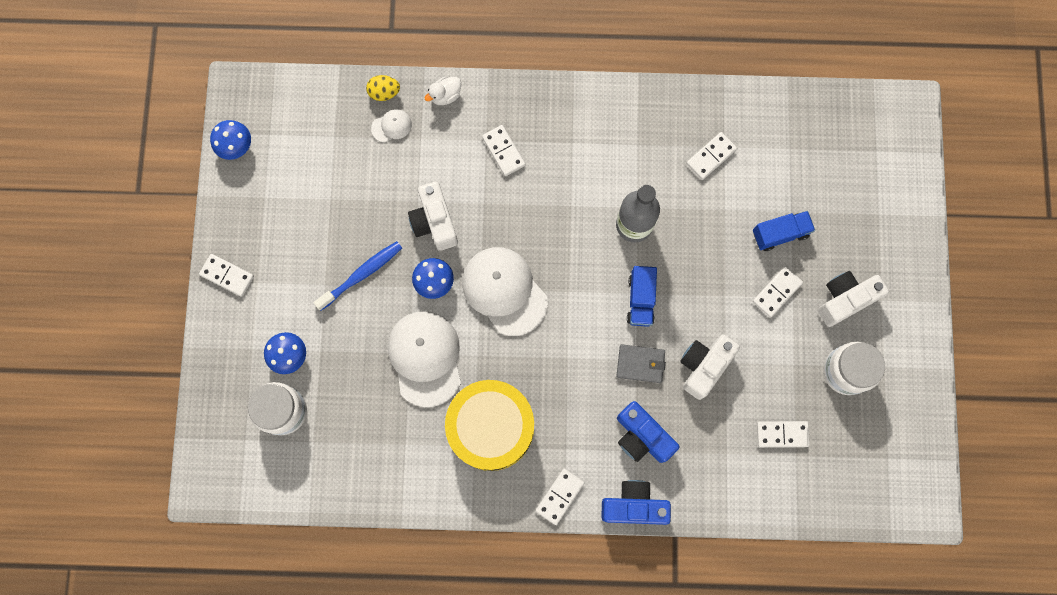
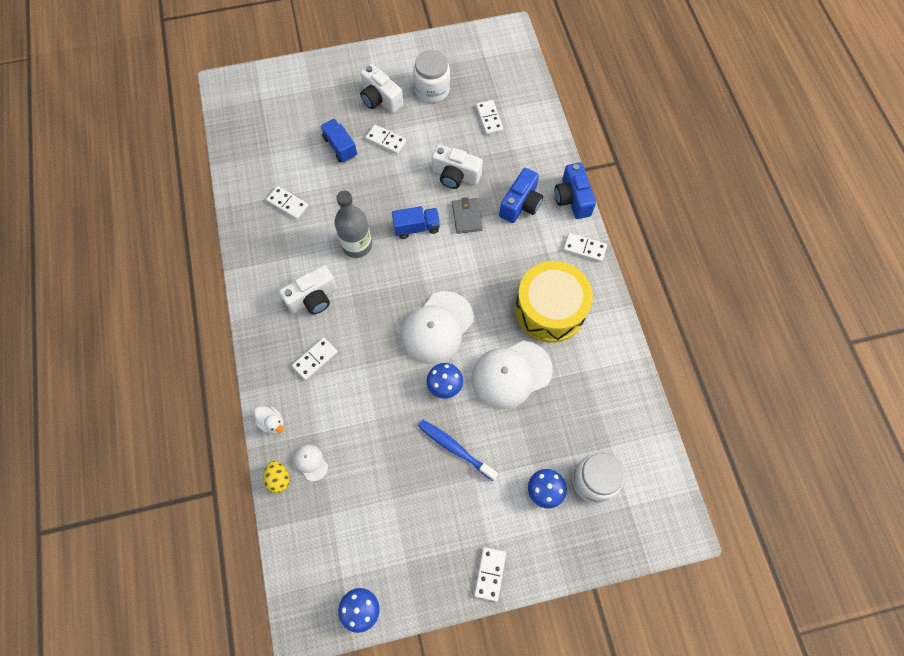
camera: 105 degrees left, 10 degrees down
white camera [408,181,458,251] -> white camera moved to [279,265,337,315]

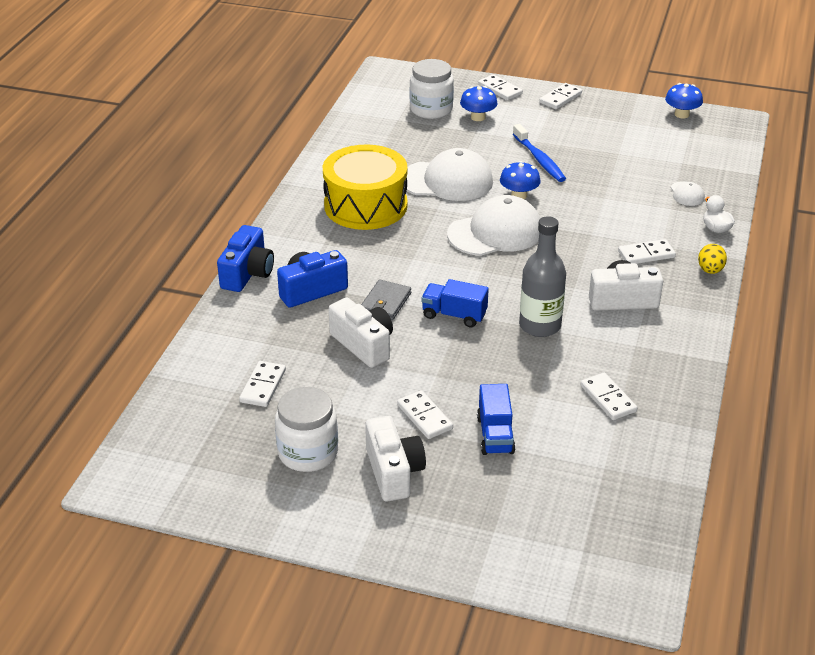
camera: 150 degrees left, 30 degrees down
yellow egg [264,461,289,493] -> yellow egg moved to [698,244,727,274]
white domino [563,233,607,262] -> white domino moved to [478,74,523,101]

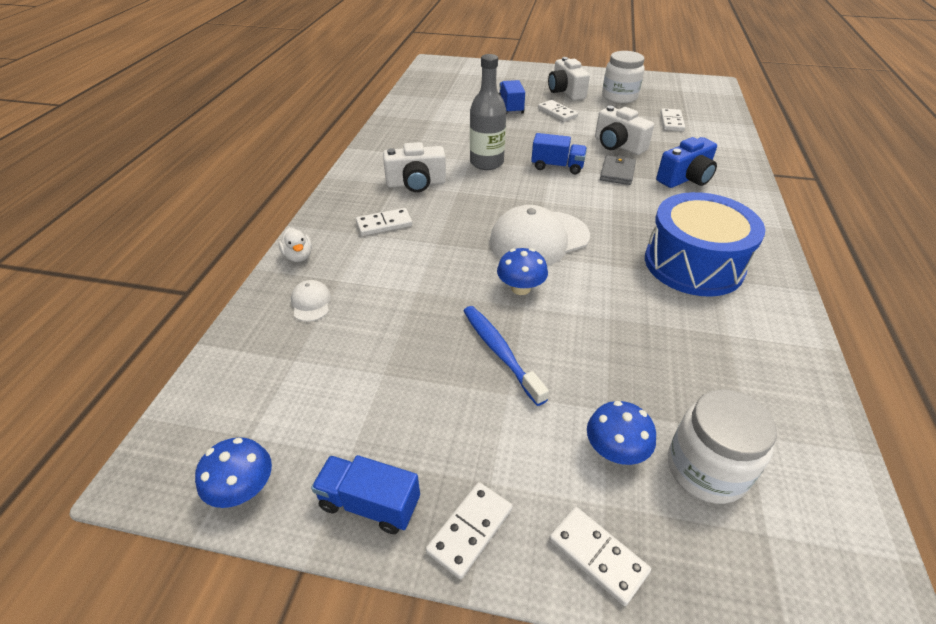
camera: 175 degrees right, 5 degrees up
blue camera [217,225,274,292] -> none
yellow drum [323,145,408,230] -> blue drum [645,192,765,296]
white cap [407,148,493,201] -> none
white domino [581,373,637,420] -> none
yellow egg [698,244,727,274] -> none
none -> blue truck [311,455,420,534]

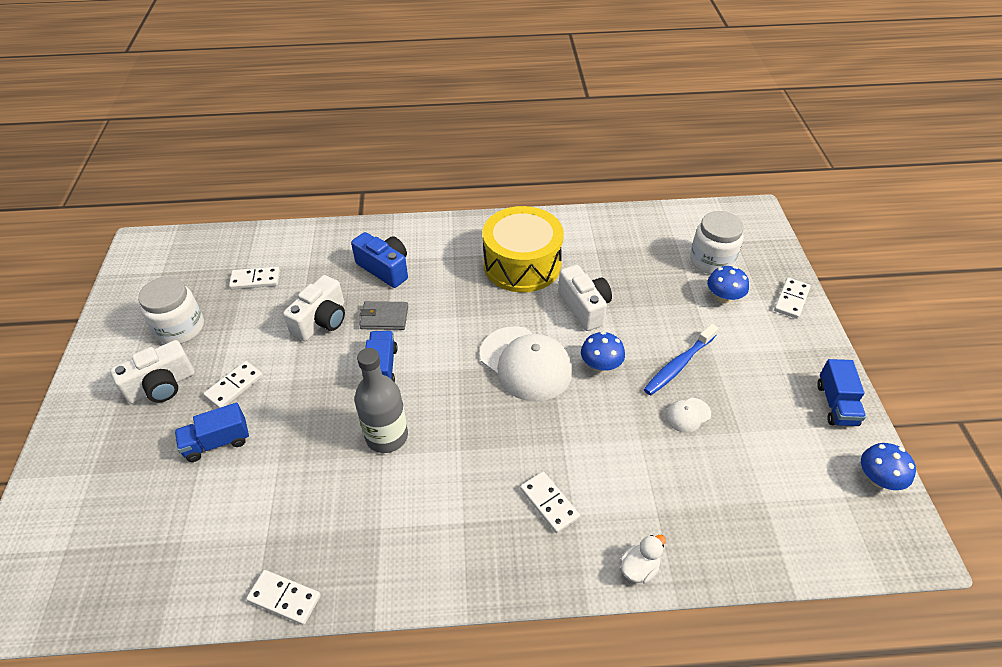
camera: 105 degrees left, 5 degrees up
white cap [291,280,331,322] -> white cap moved to [666,398,711,433]
white camera [383,142,446,192] -> white camera moved to [558,265,612,331]
white domino [426,482,512,579] -> white domino moved to [246,570,321,625]
blue drum [645,192,765,296] -> yellow drum [483,206,564,292]

